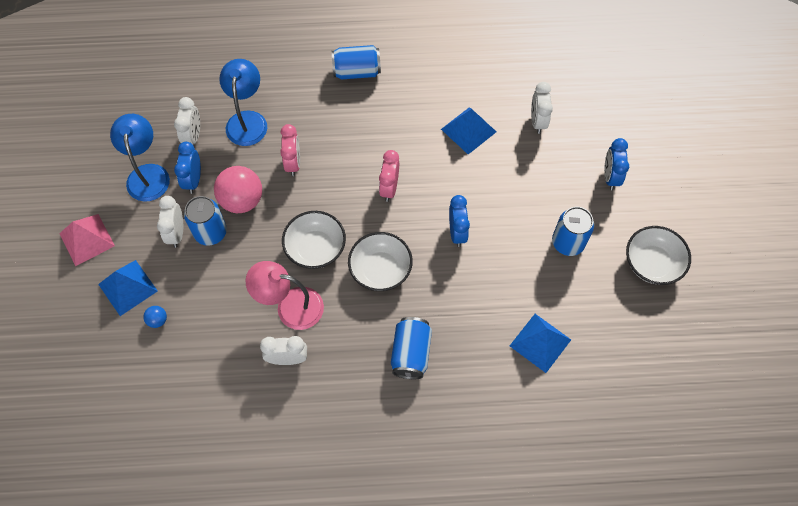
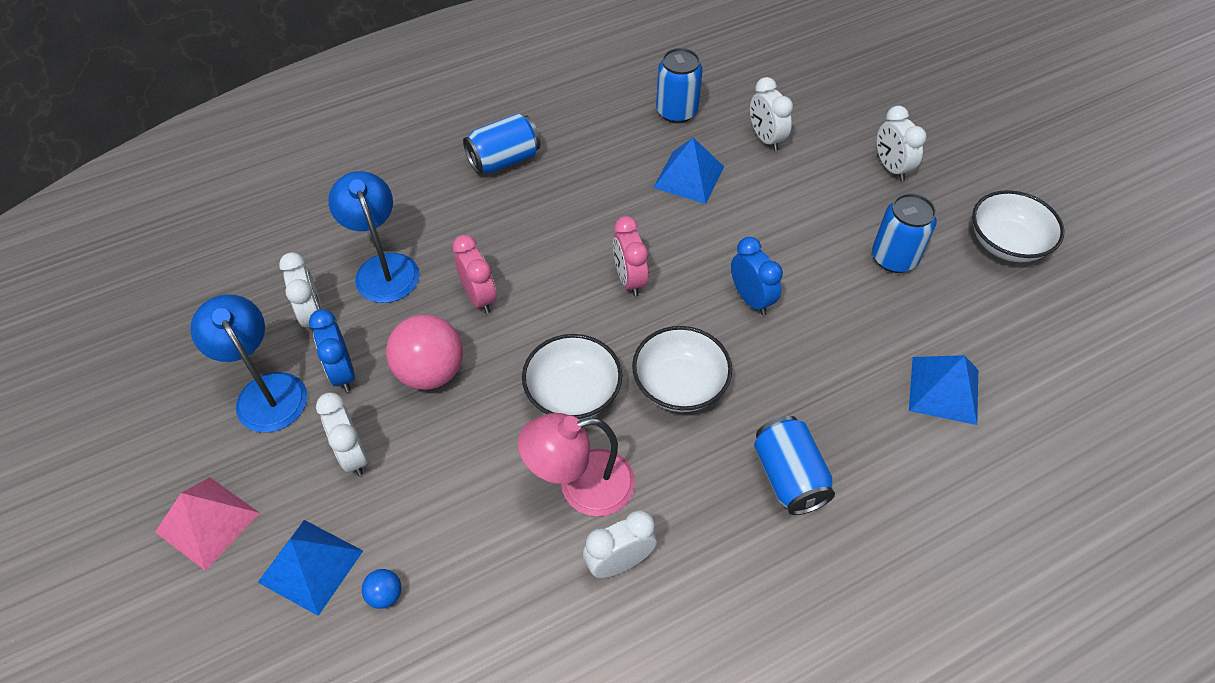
camera: 25 degrees left, 10 degrees down
blue can [184,196,227,246] -> blue can moved to [656,48,703,123]
blue clock [604,138,629,190] -> white clock [877,106,927,181]

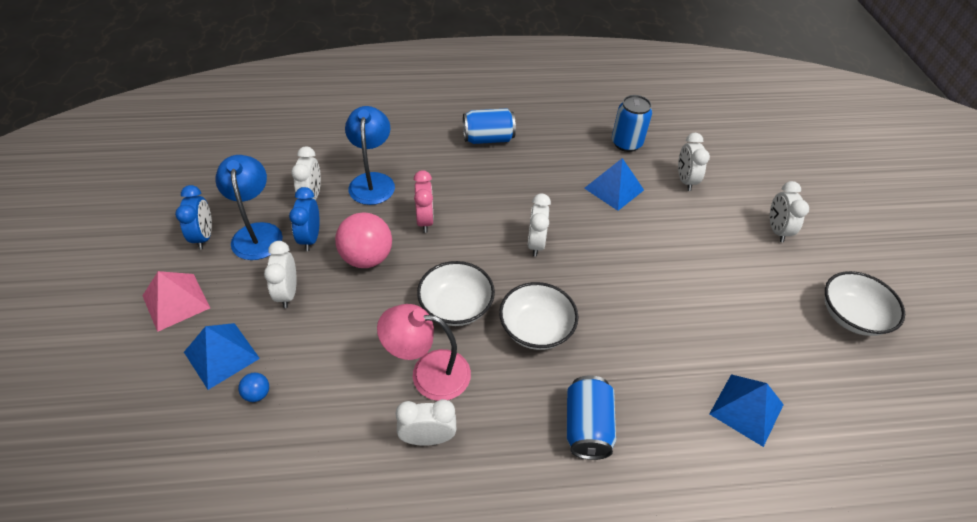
camera: 20 degrees right, 5 degrees down
pink clock [613,216,648,297] -> white clock [527,194,551,257]
blue clock [731,237,783,315] -> blue clock moved to [175,185,212,250]
blue can [872,193,937,273] -> none

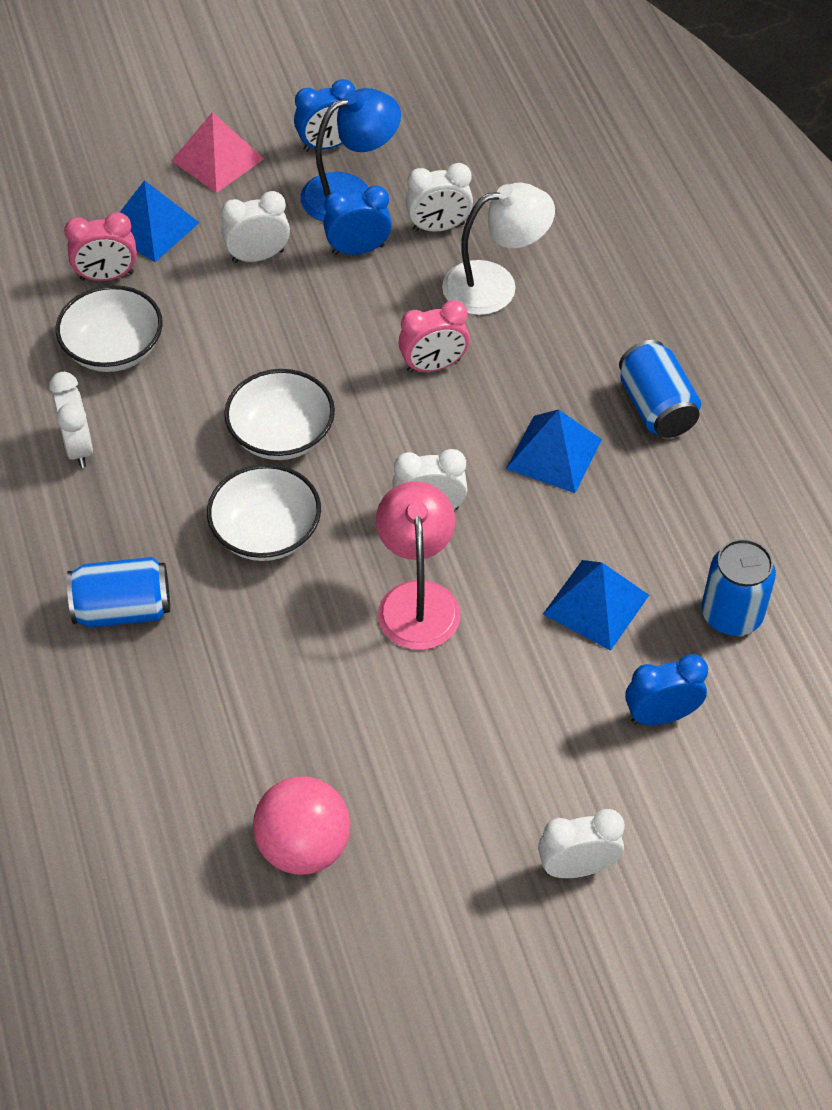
camera: 80 degrees right, 5 degrees up
blue ball [238,373,269,402] -> pink clock [64,212,137,281]
pink ball [335,212,392,268] -> pink ball moved to [253,777,350,875]
blue lamp [345,106,395,205] -> white lamp [442,183,555,315]
pink lamp [377,304,471,401] -> pink lamp moved to [376,481,460,650]
white clock [678,133,710,191] -> blue clock [625,654,708,725]
blue pyramid [709,374,784,447] -> blue pyramid moved to [506,409,602,493]
white bowl [825,271,905,336] -> white bowl moved to [56,285,163,372]

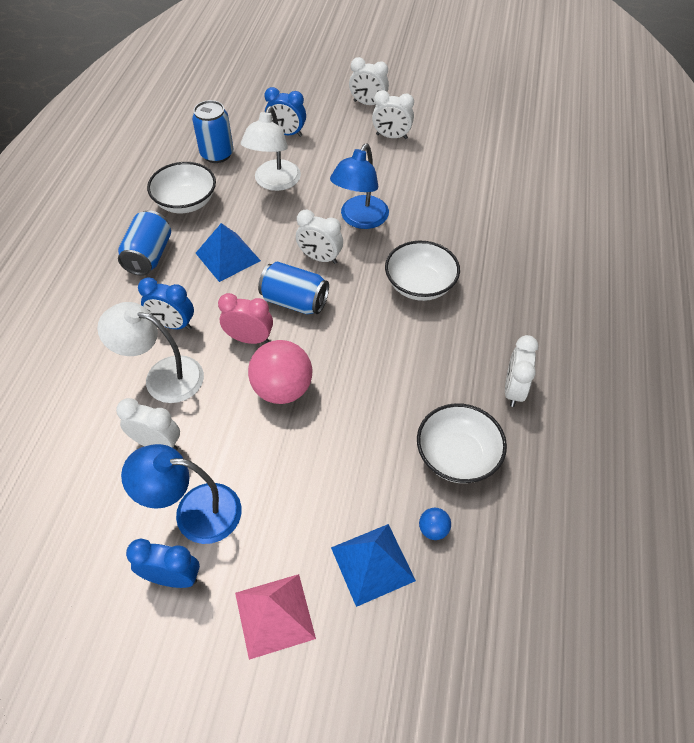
camera: 150 degrees left, 0 degrees up
pink clock [64,212,137,281] -> blue ball [419,508,451,540]
blue can [67,557,170,628] -> blue can moved to [258,261,329,314]
white clock [221,191,290,263] -> white clock moved to [372,90,414,139]
white bowl [224,369,335,460] -> white bowl moved to [147,162,216,213]
pink ball [253,777,350,875] -> pink ball moved to [248,340,312,404]
blue clock [323,185,392,255] -> blue clock moved to [138,277,194,330]
pink lamp [376,481,460,650] -> blue lamp [330,143,389,229]
blue pyramid [543,560,649,651] -> white lamp [241,106,301,191]

